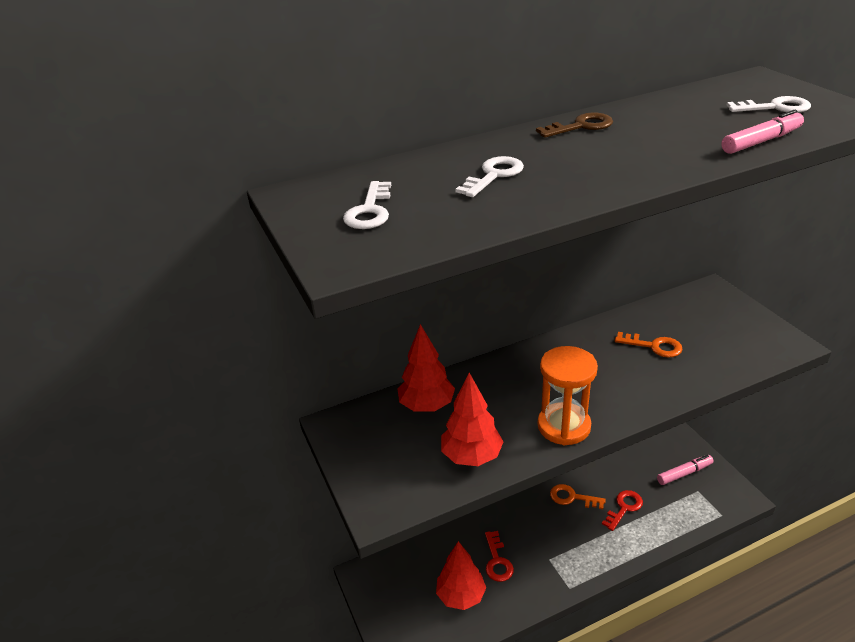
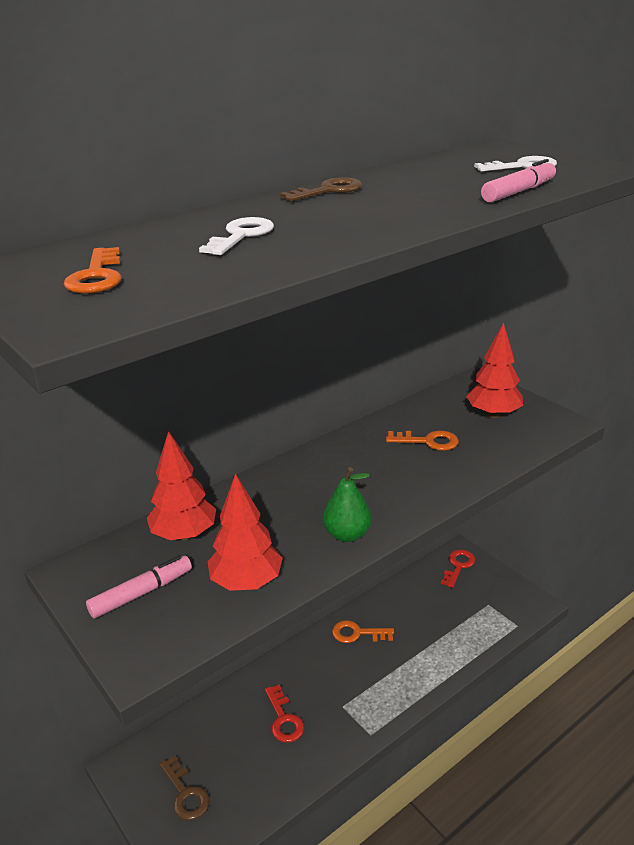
camera: 15 degrees left, 5 degrees down
white key [343,181,391,229] -> orange key [64,247,122,293]
red tree [436,541,486,610] -> red tree moved to [466,322,523,418]
orange hourglass [538,346,598,446] -> green pear [323,467,372,542]
red key [602,490,643,531] -> red key moved to [441,550,475,588]
pink marker [657,455,714,485] -> pink marker moved to [86,555,192,618]
none -> brown key [160,755,210,820]

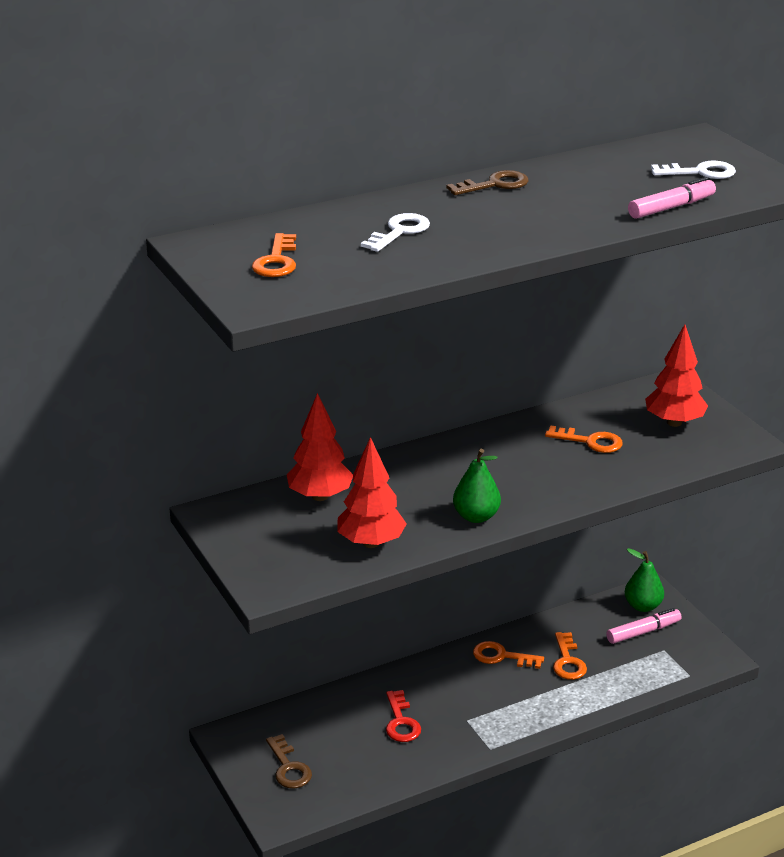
camera: 10 degrees right, 0 degrees up
pink marker [86,555,192,618] -> pink marker moved to [606,608,681,644]
red key [441,550,475,588] -> green pear [625,548,664,612]
none -> orange key [553,632,587,680]

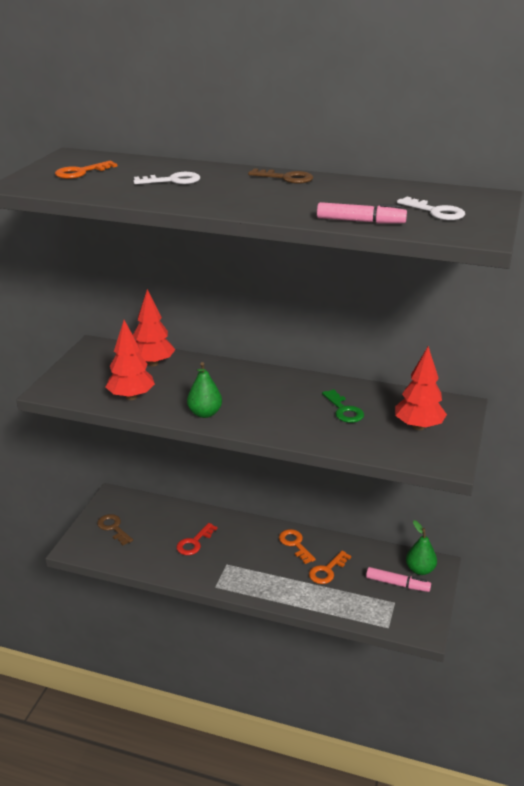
camera: 45 degrees right, 0 degrees up
brown key [266,734,312,788] -> brown key turned 120 degrees clockwise [97,514,133,545]
orange key [545,425,623,453] -> green key [322,389,364,423]

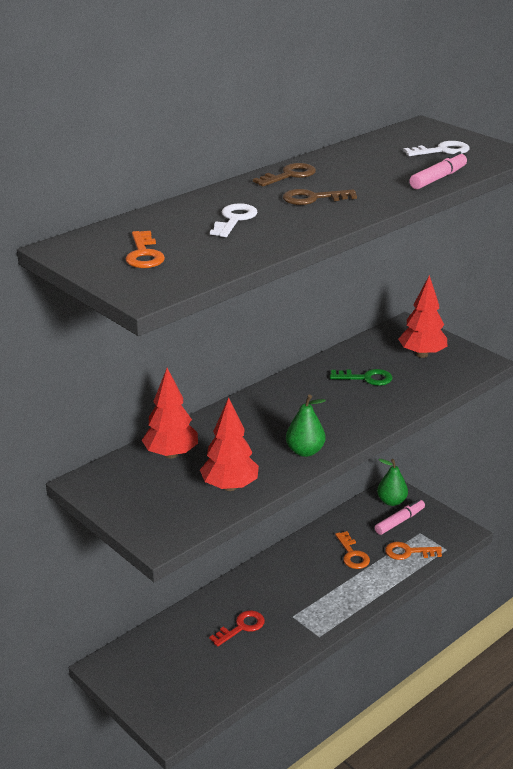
camera: 60 degrees left, 0 degrees up
brown key [97,514,133,545] -> brown key moved to [283,189,357,205]
red key [176,523,218,555] -> red key turned 105 degrees counterclockwise [209,610,265,647]
orange key [279,529,316,564] -> orange key moved to [385,542,442,560]

